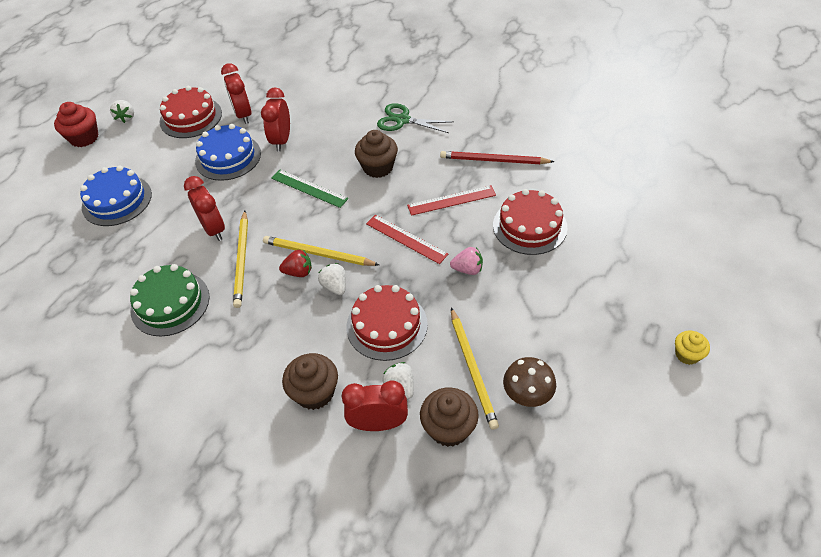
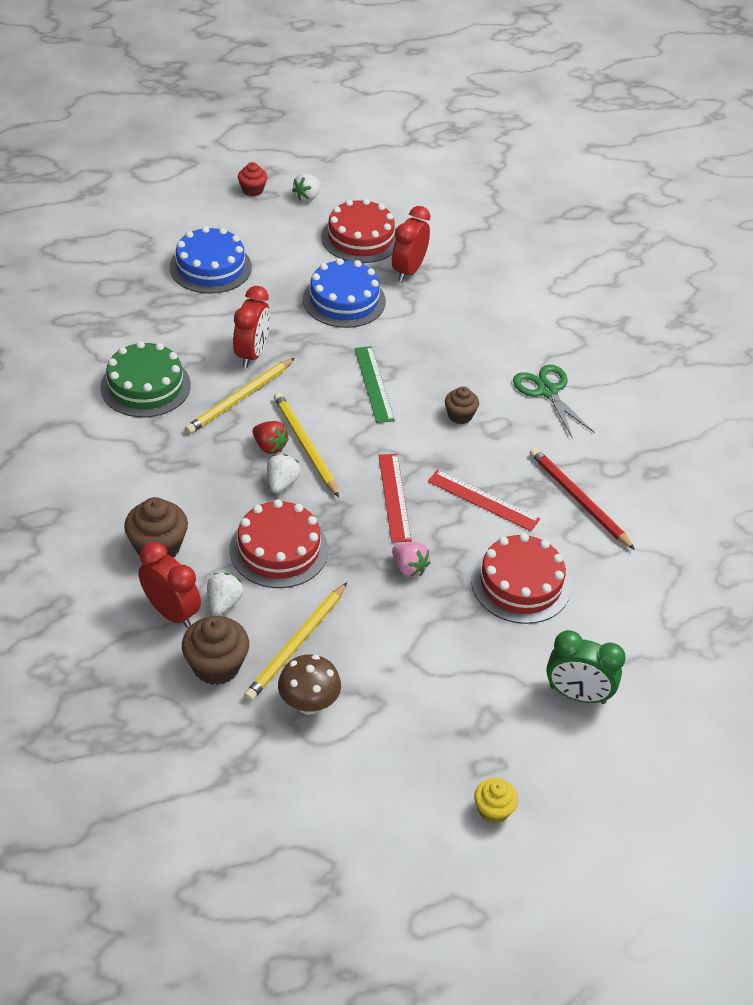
camera: 40 degrees right, 5 degrees down
red cupcake [54,102,99,147] -> red cupcake [238,162,267,197], size x0.61
red clock [261,87,290,151] -> none
brown cupcake [355,130,398,178] -> brown cupcake [445,386,479,424], size x0.61
none -> green clock [546,630,626,704]

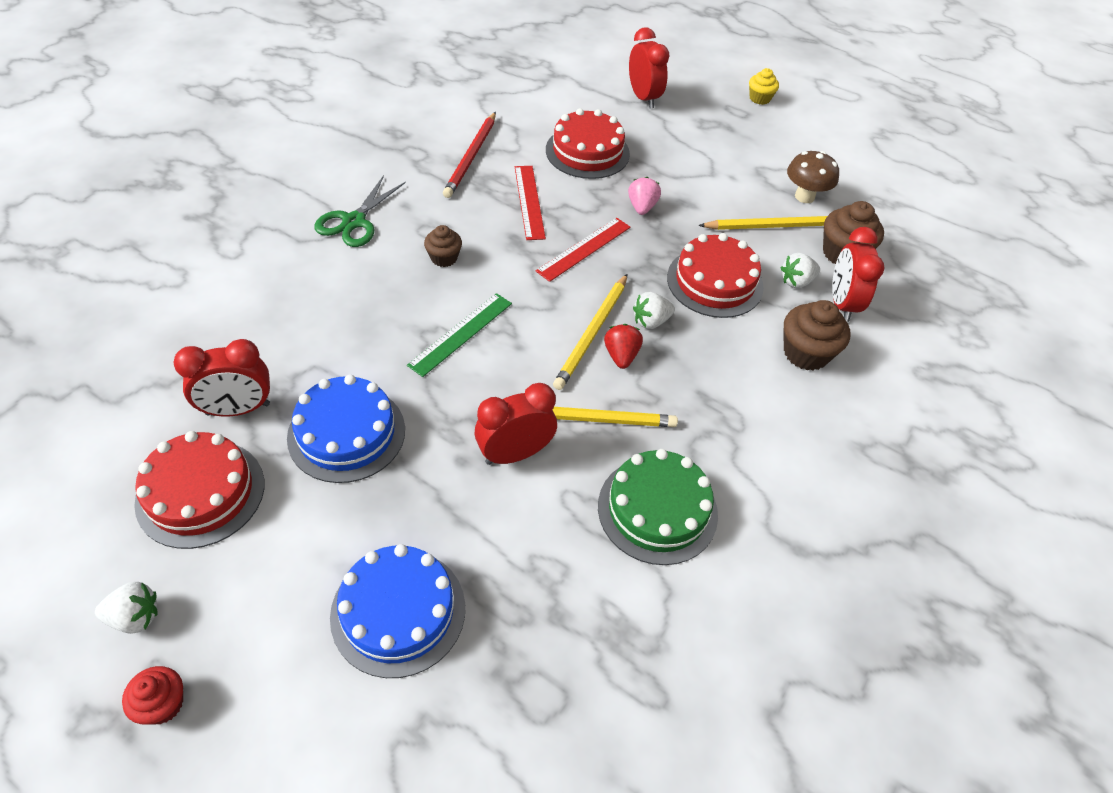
camera: 130 degrees left, 5 degrees up
green clock [546,630,626,704] -> red clock [629,27,669,109]

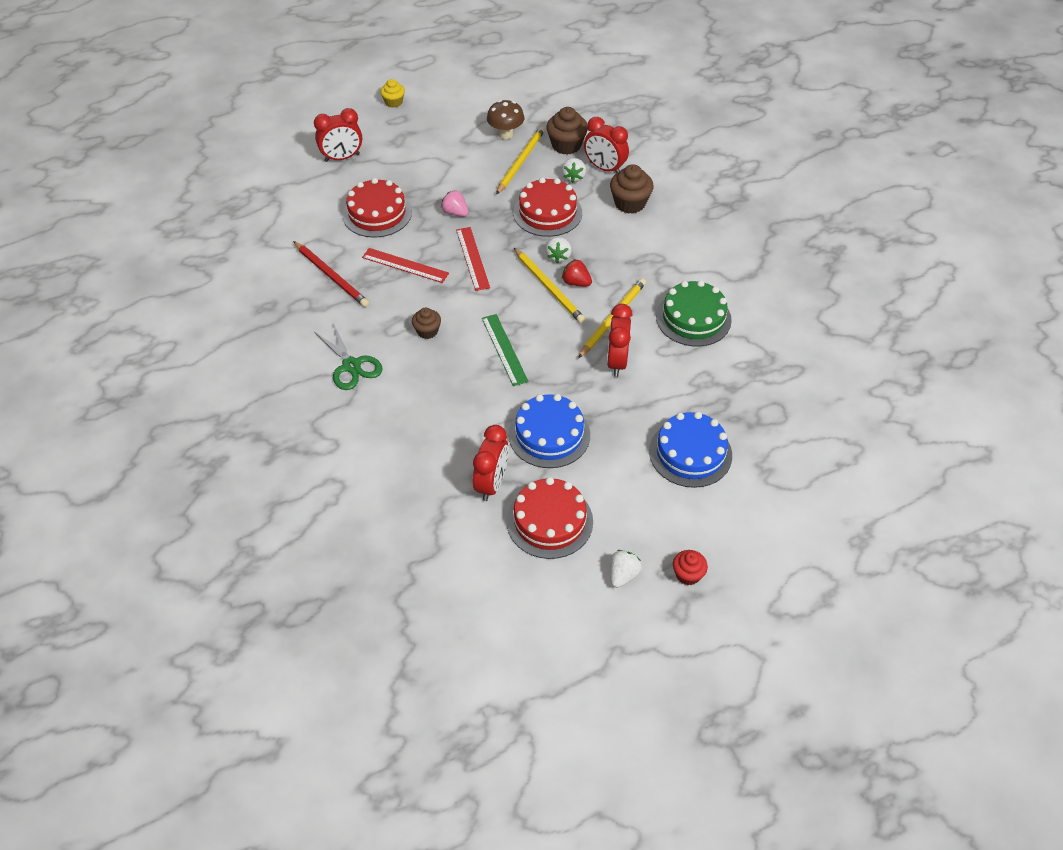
camera: 55 degrees left, 0 degrees up
red clock [629,27,669,109] -> red clock turned 150 degrees clockwise [314,108,362,162]

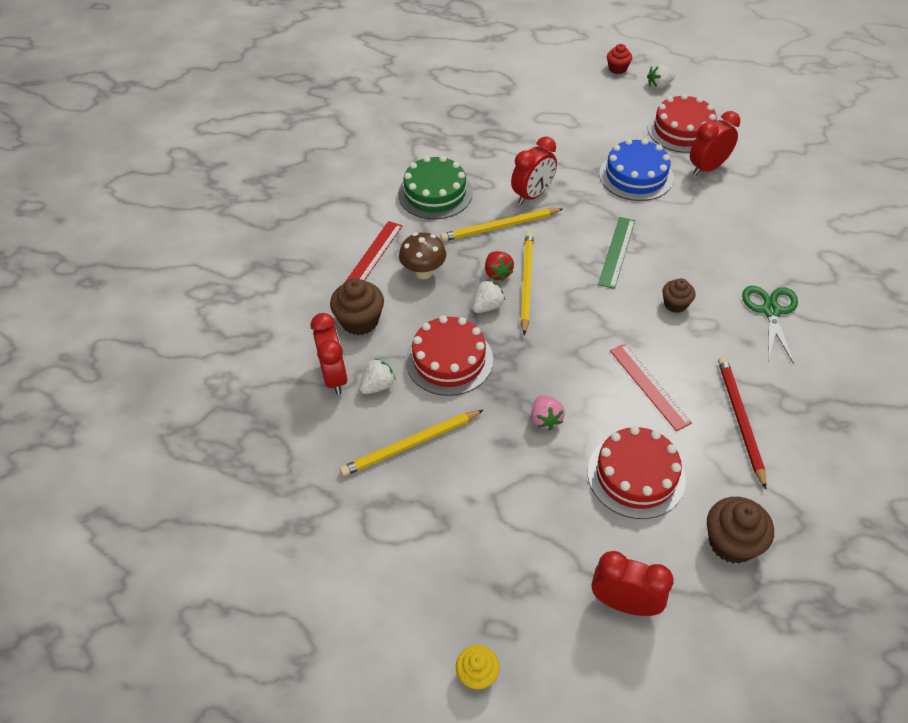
camera: 140 degrees left, 0 degrees up
red ruler [456,227,490,291] -> red ruler moved to [344,221,403,283]
brown mushroom [487,100,525,139] -> brown mushroom moved to [399,232,446,279]
brown cupcake [547,107,588,155] -> brown cupcake moved to [707,497,774,563]
blue cake [649,412,732,488] -> none

